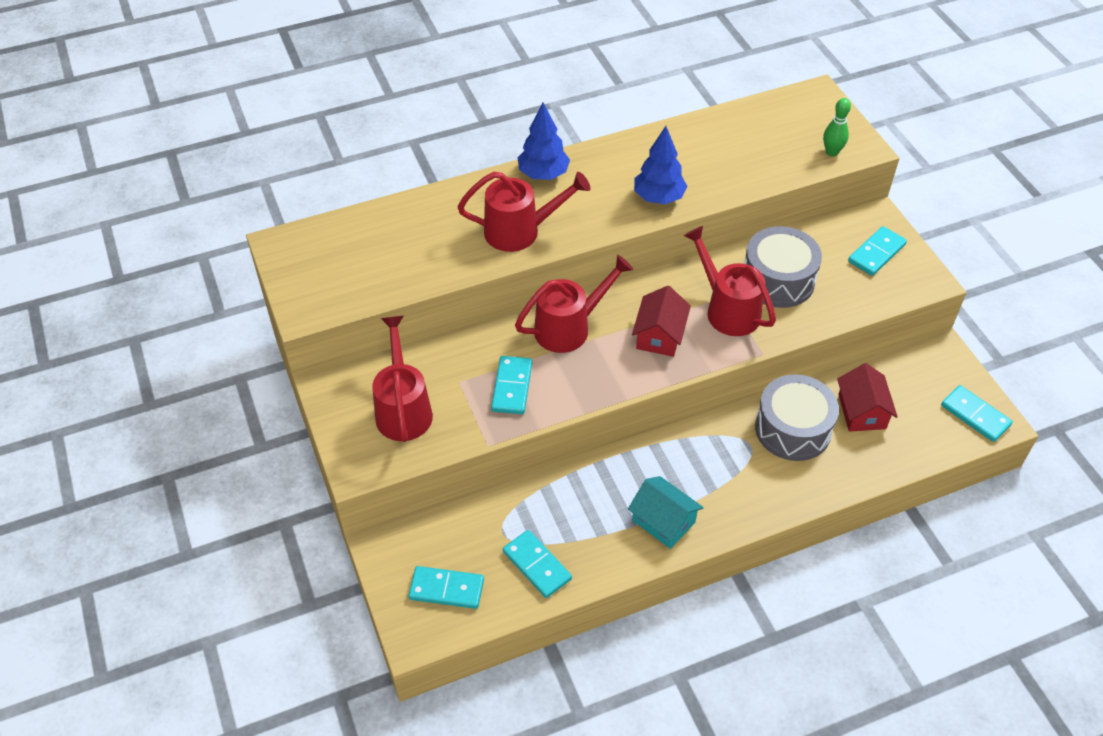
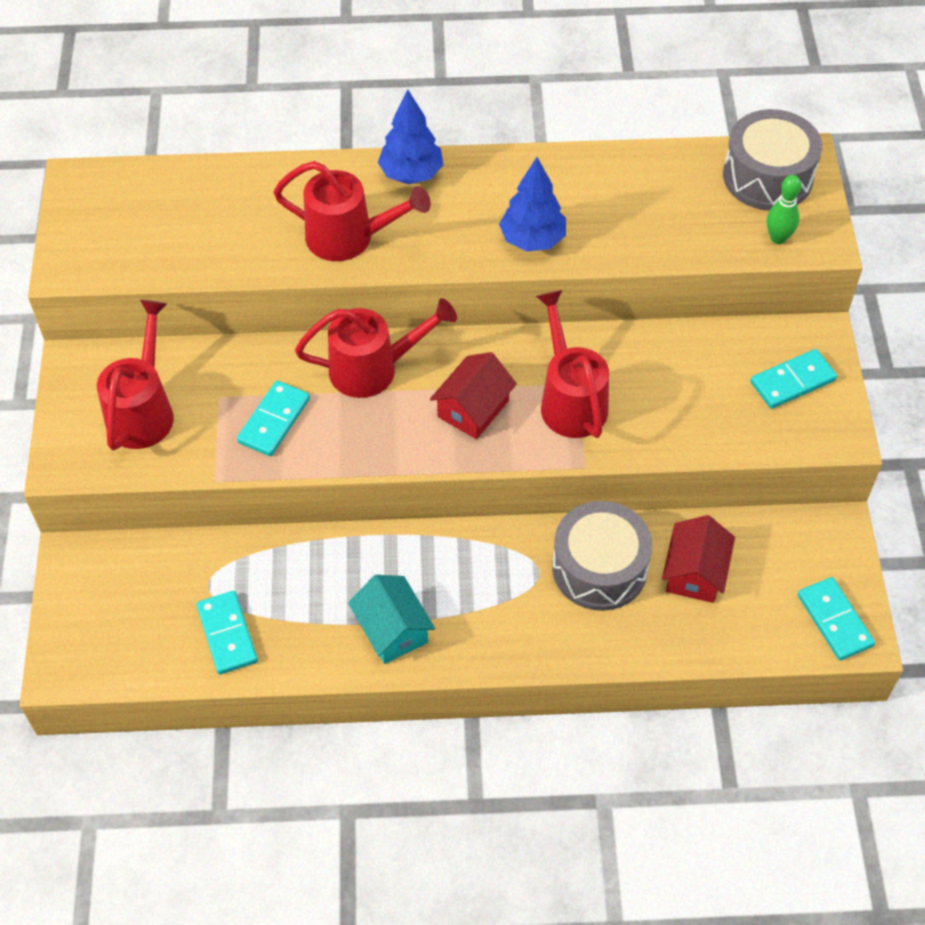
camera: 20 degrees right, 5 degrees up
turquoise domino [408,566,484,609] -> none
grey drum [744,226,822,308] -> grey drum moved to [723,109,822,210]

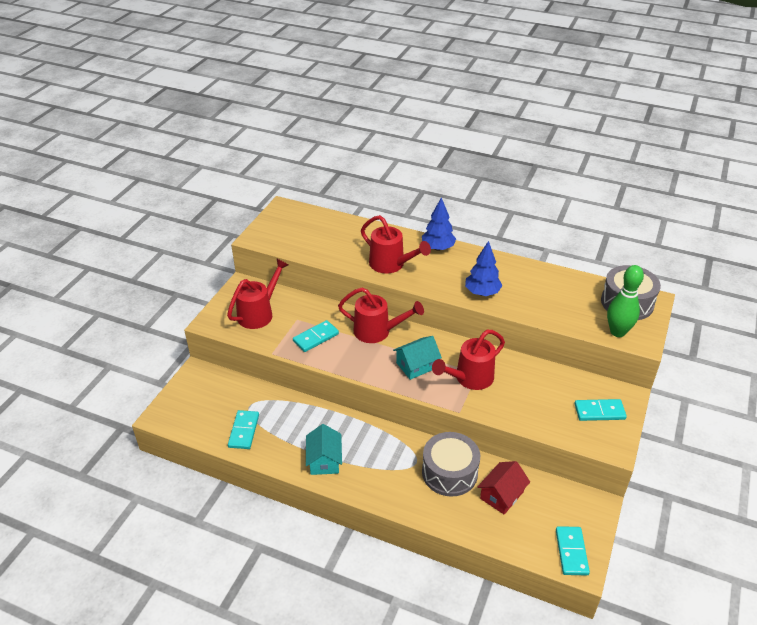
camera: 25 degrees right, 15 degrees down
red house [430,352,517,439] -> turquoise house [393,336,442,380]
red watering can [536,290,609,438] -> red watering can turned 135 degrees counterclockwise [432,330,505,390]
green bowling pin [767,175,802,244] -> green bowling pin [607,265,644,337], size x1.64

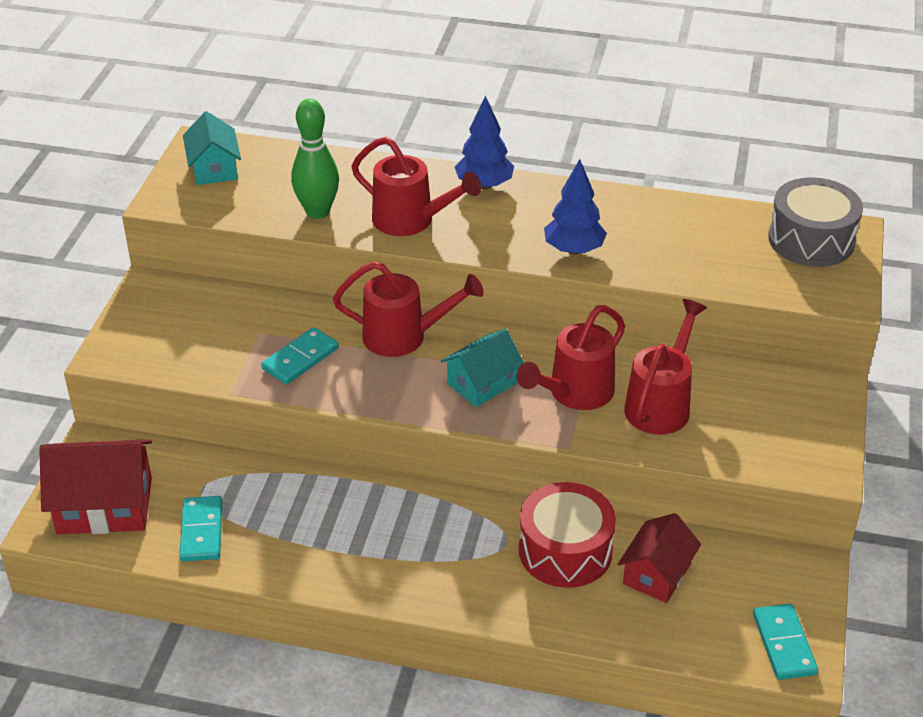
camera: 10 degrees left, 0 degrees up
red watering can [227,259,289,329] -> red watering can moved to [624,299,707,435]
turquoise house [306,424,342,475] -> turquoise house moved to [183,111,241,185]
grey drum [422,432,480,497] -> red drum [519,482,616,588]
turquoise domino [575,399,627,421] -> none
green bowling pin [607,265,644,337] -> green bowling pin moved to [291,99,339,219]
none -> red house [39,439,152,534]

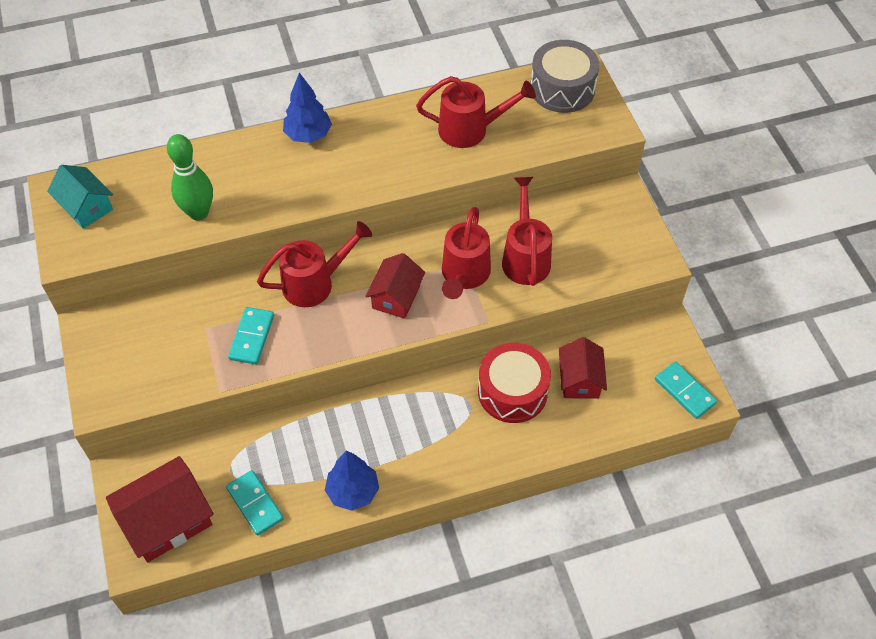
camera: 30 degrees left, 15 degrees up
red watering can [351,137,481,236] -> red watering can moved to [416,76,536,148]
turquoise house [441,329,524,407] -> red house [365,253,425,319]
blue tree [544,159,607,255] -> blue tree moved to [325,450,379,511]

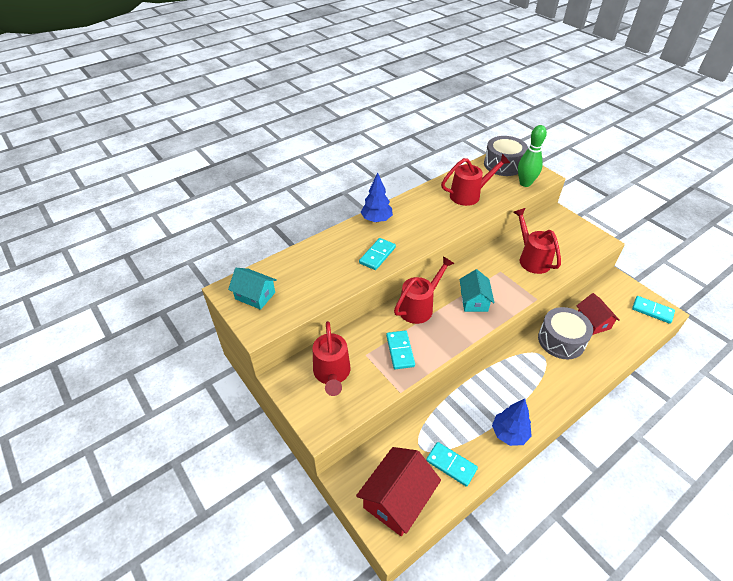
camera: 20 degrees left, 10 degrees down
green bowling pin [167,134,213,221] -> green bowling pin moved to [518,125,547,187]
red house [365,253,425,319] -> turquoise house [459,269,494,312]
red watering can [442,207,491,299] -> red watering can moved to [313,321,350,396]
red drum [478,343,551,423] -> grey drum [538,307,593,359]
none -> turquoise domino [359,238,396,270]

